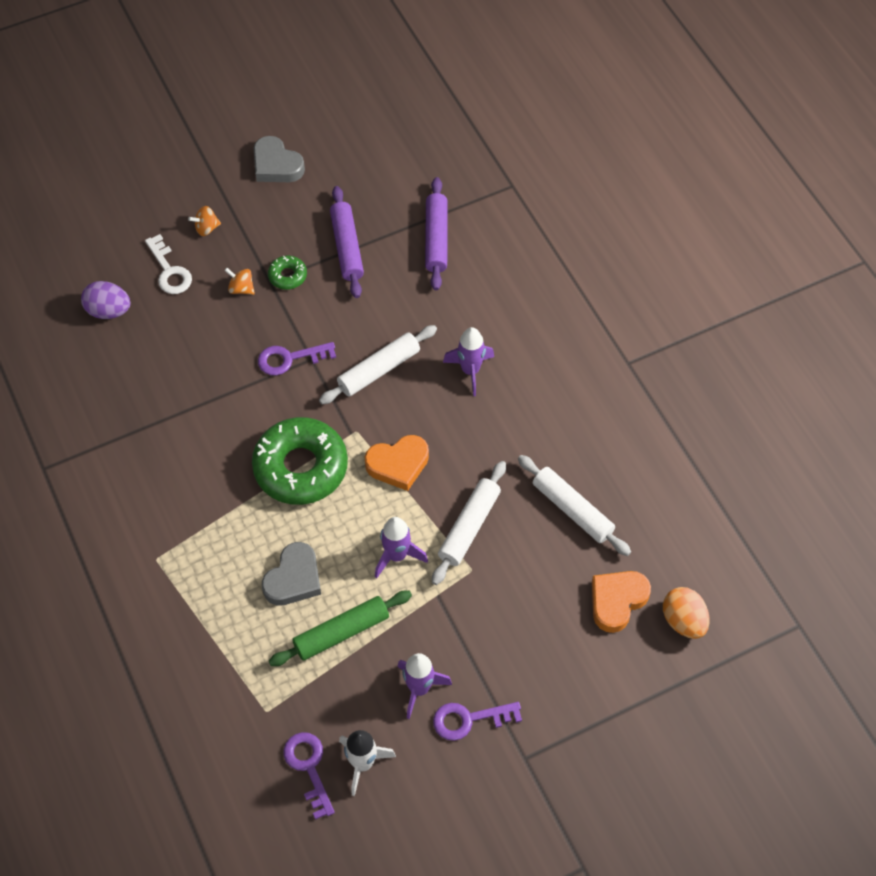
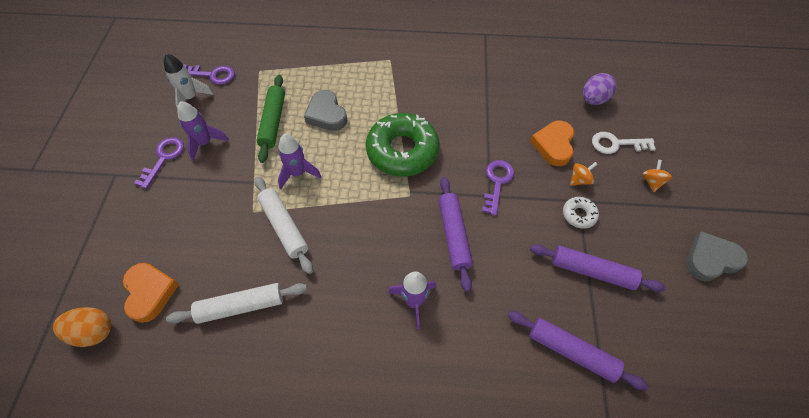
camera: 120 degrees right, 0 degrees up
green donut [268,255,307,290] -> white donut [563,197,599,229]
white rolling pin [319,325,437,404] -> purple rolling pin [439,177,473,292]
orange heart [365,435,429,491] -> orange heart moved to [530,121,574,166]

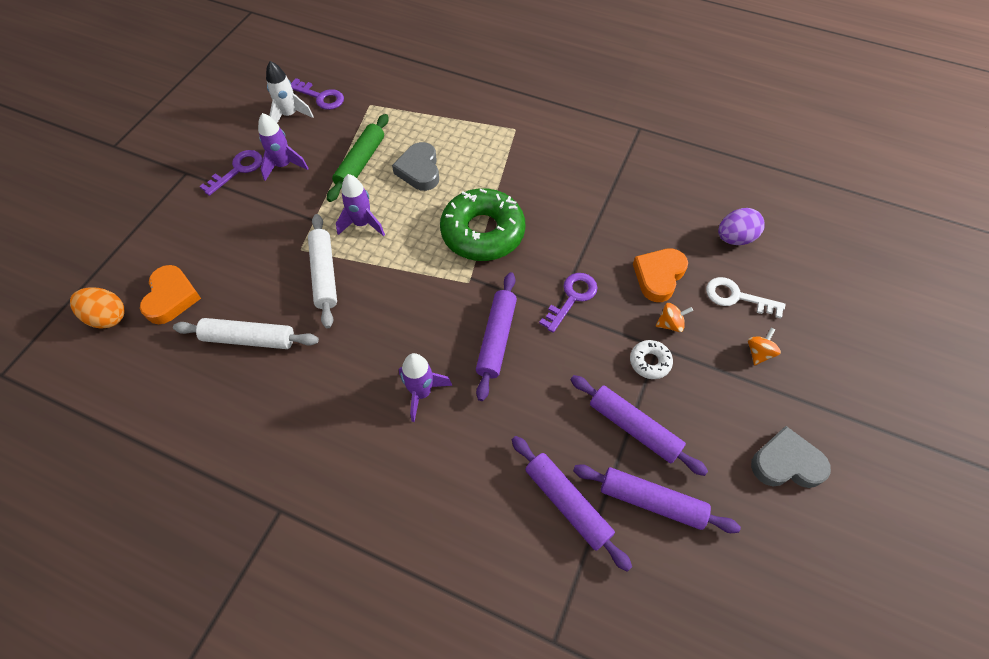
camera: 20 degrees right, 0 degrees up
none -> purple rolling pin [573,464,741,533]

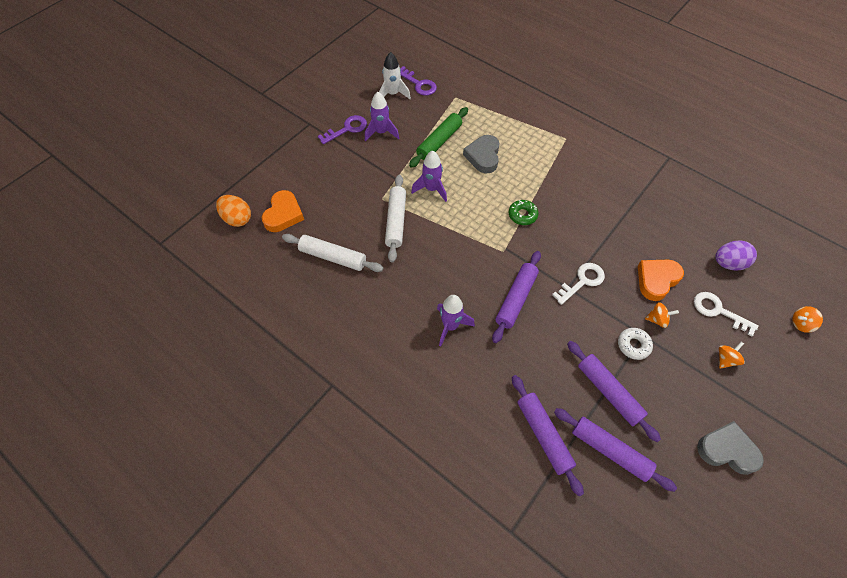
camera: 15 degrees right, 0 degrees up
green donut [440,188,525,261] -> green donut [509,200,539,225], size x0.44
purple key [539,273,598,333] -> white key [552,263,605,305]
none -> orange spinning top [792,306,823,333]

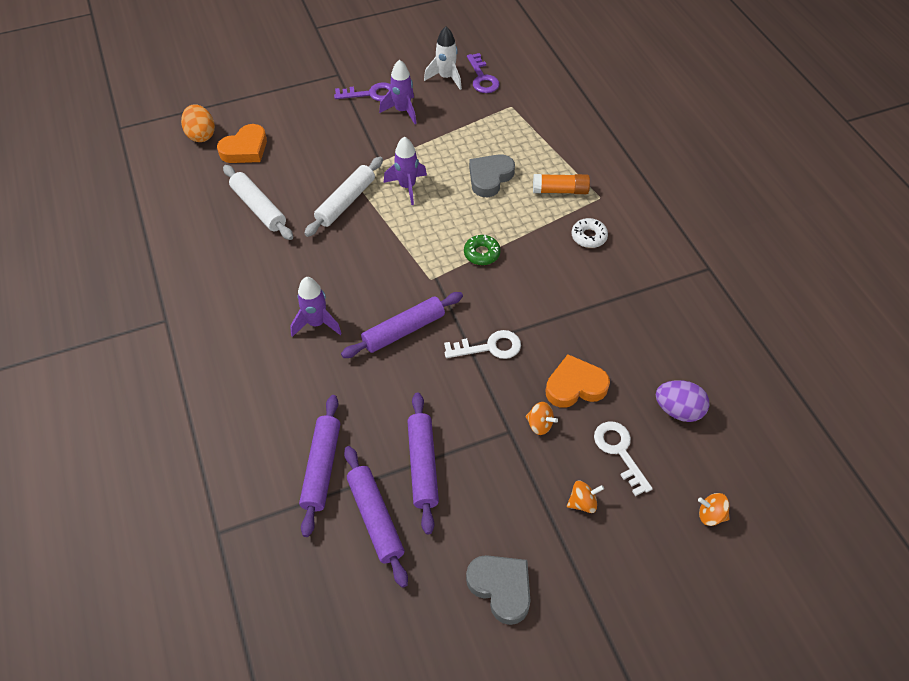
camera: 30 degrees right, 5 degrees down
green rolling pin [409,107,468,168] -> none
white donut [618,328,653,360] -> white donut moved to [571,218,608,248]
none -> orange glue stick [533,174,590,194]

